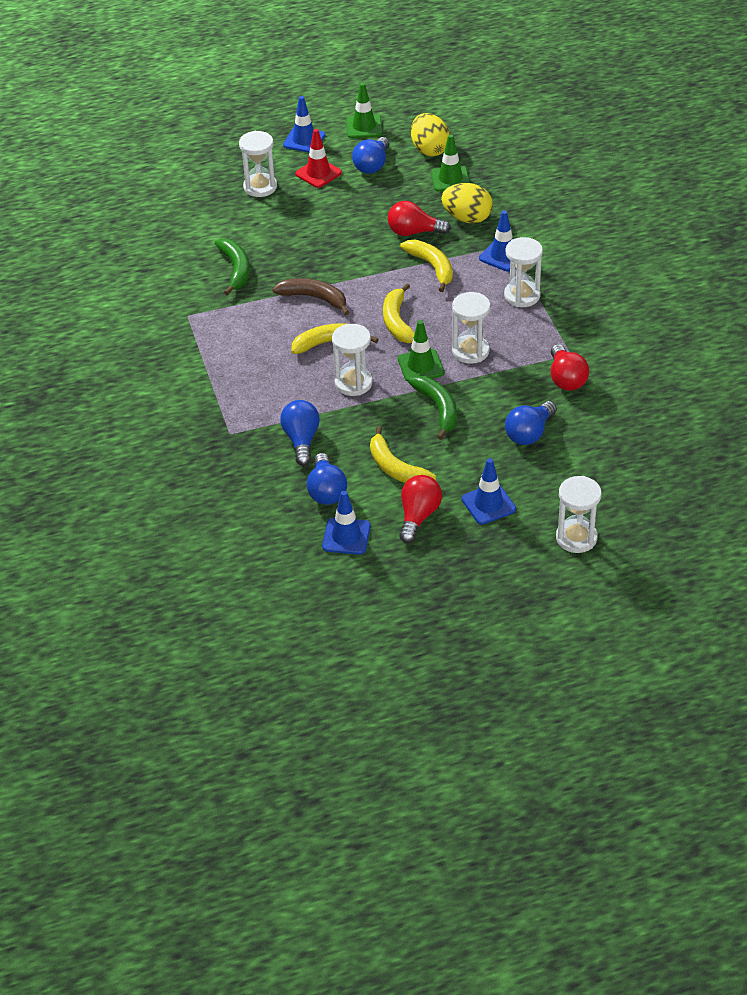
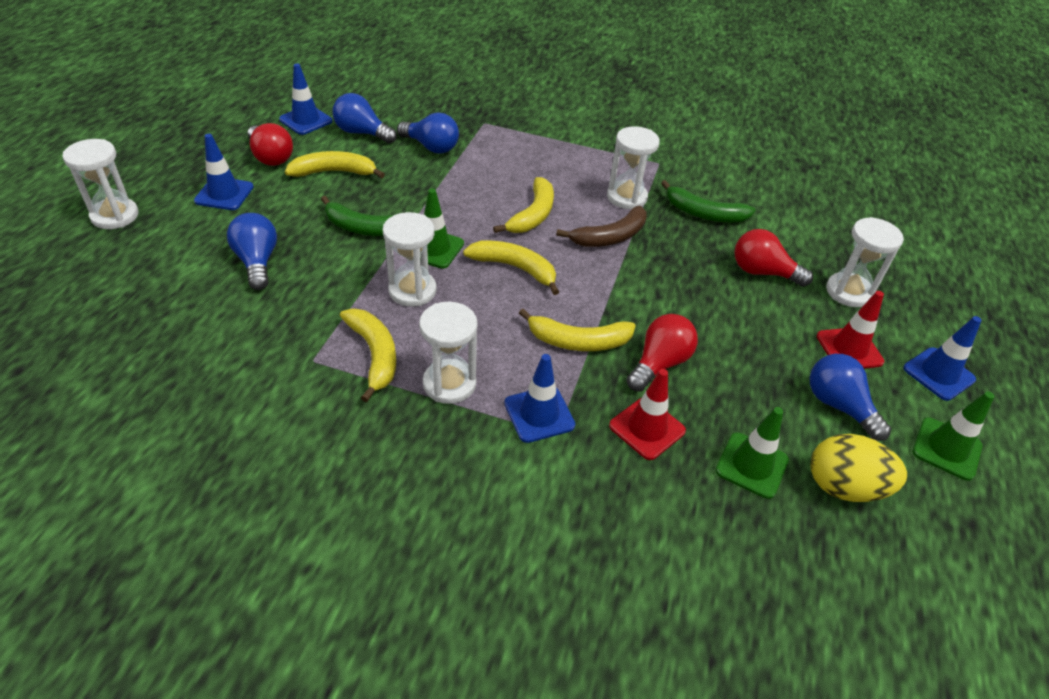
camera: 120 degrees right, 0 degrees up
white hourglass [332,324,372,396] -> white hourglass moved to [607,126,660,209]
yellow egg [441,183,493,223] -> red traffic cone [609,369,686,460]
red light bulb [551,344,589,391] -> red light bulb moved to [734,229,813,287]
none -> yellow banana [340,308,396,402]

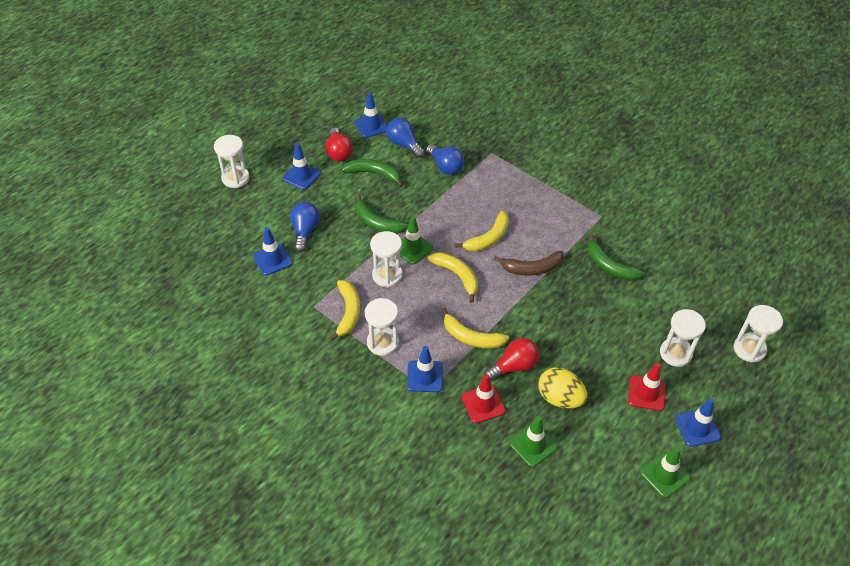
camera: 25 degrees right, 5 degrees up
yellow banana [285,151,385,178] -> green banana [342,159,403,187]
white hourglass [607,126,660,209] -> white hourglass moved to [734,305,783,363]
red light bulb [734,229,813,287] -> none
blue light bulb [809,354,891,441] -> none
yellow egg [811,434,907,502] -> yellow egg moved to [538,367,587,409]
none -> blue traffic cone [253,227,293,276]

